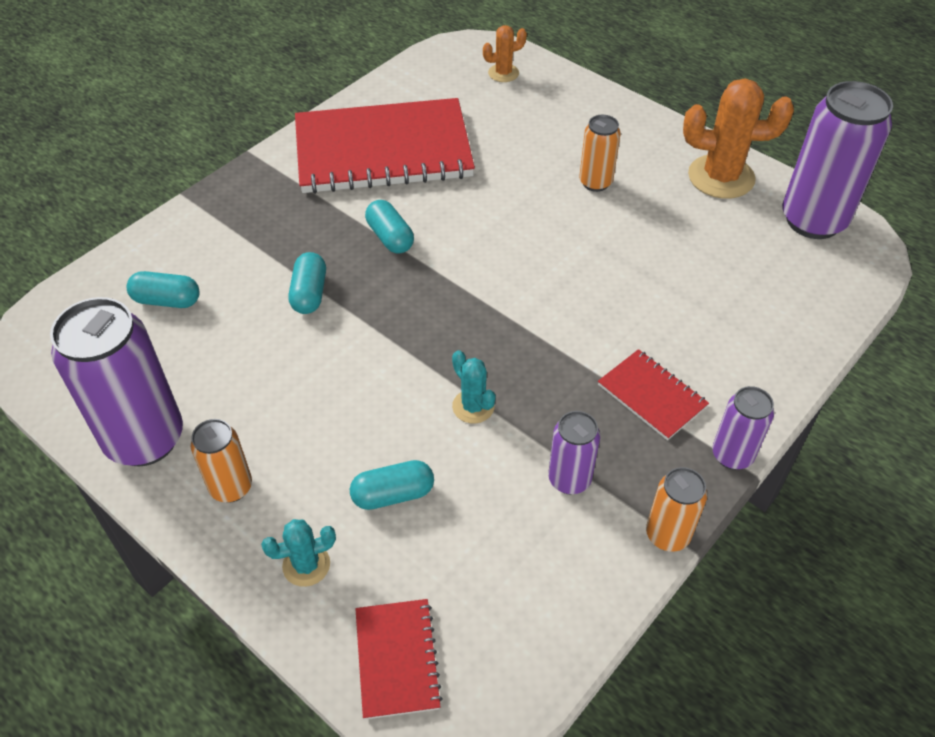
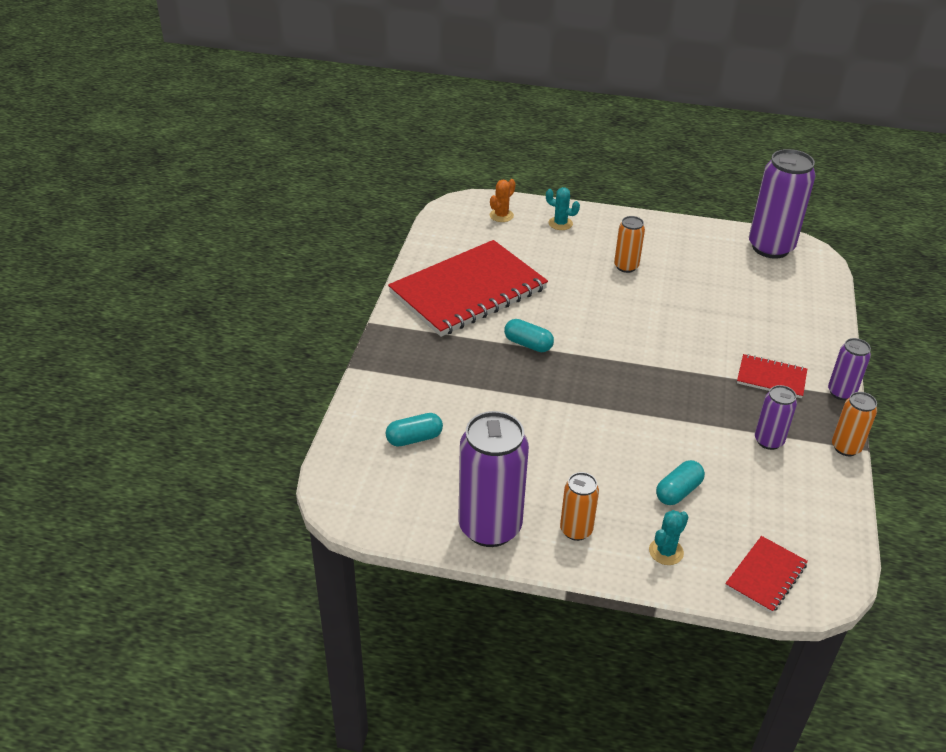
camera: 30 degrees left, 10 degrees down
turquoise capsule [289,252,326,314] -> none
red notebook [356,599,443,719] -> red notebook turned 75 degrees clockwise [725,536,808,613]
turquoise cactus [452,350,496,424] -> turquoise cactus moved to [546,187,580,230]
orange cactus [683,79,794,199] -> none

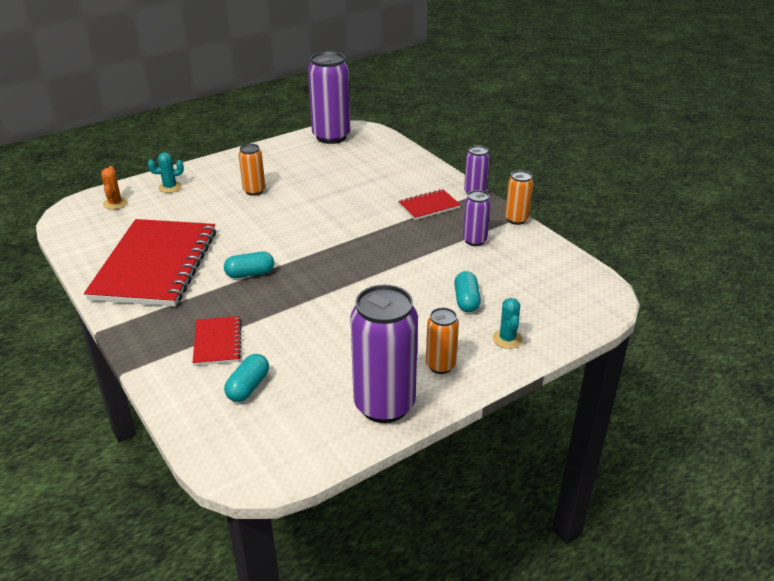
camera: 45 degrees left, 5 degrees down
red notebook [725,536,808,613] -> red notebook moved to [193,316,242,366]

